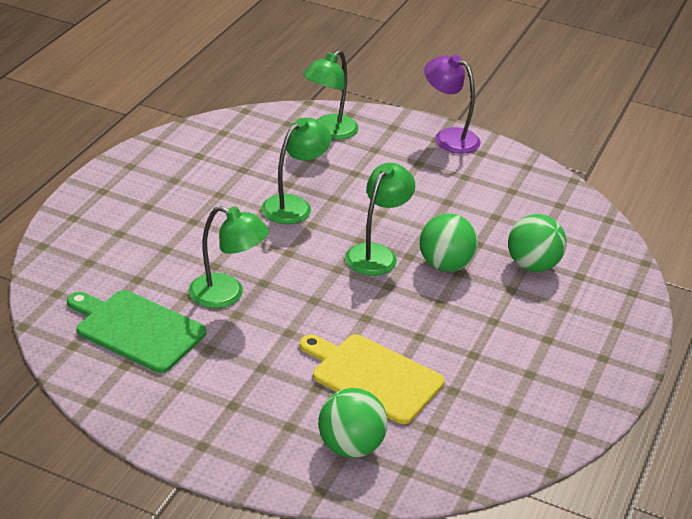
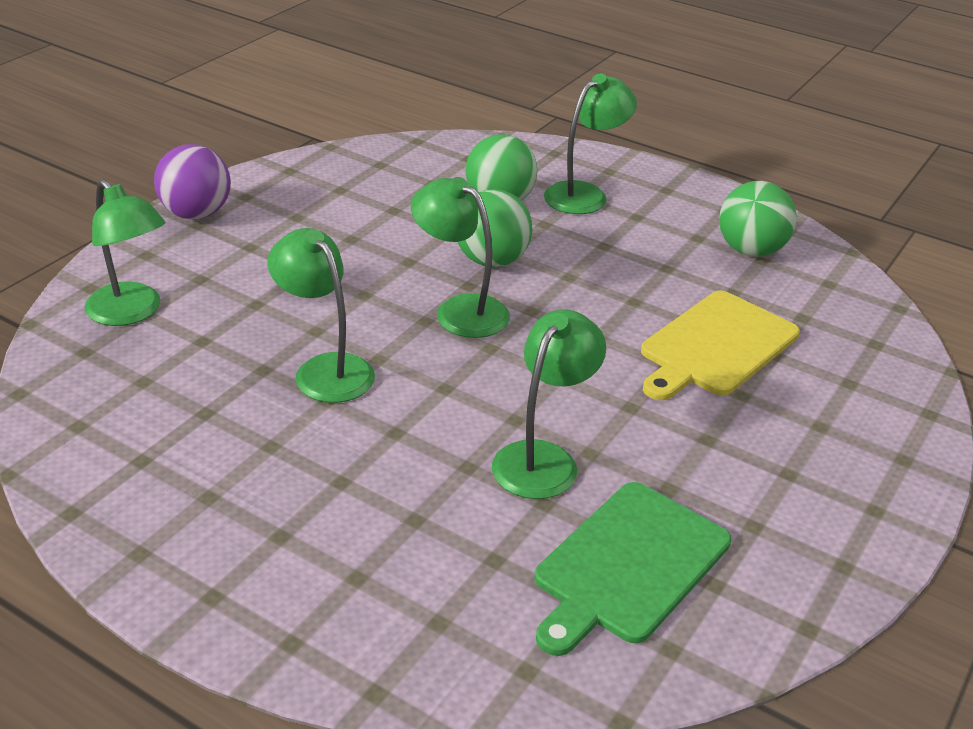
camera: 80 degrees left, 0 degrees up
green ball [318,388,388,458] -> green ball moved to [719,181,797,257]
purple lamp [424,55,481,154] -> purple ball [154,144,231,220]
none -> green lamp [544,73,637,214]

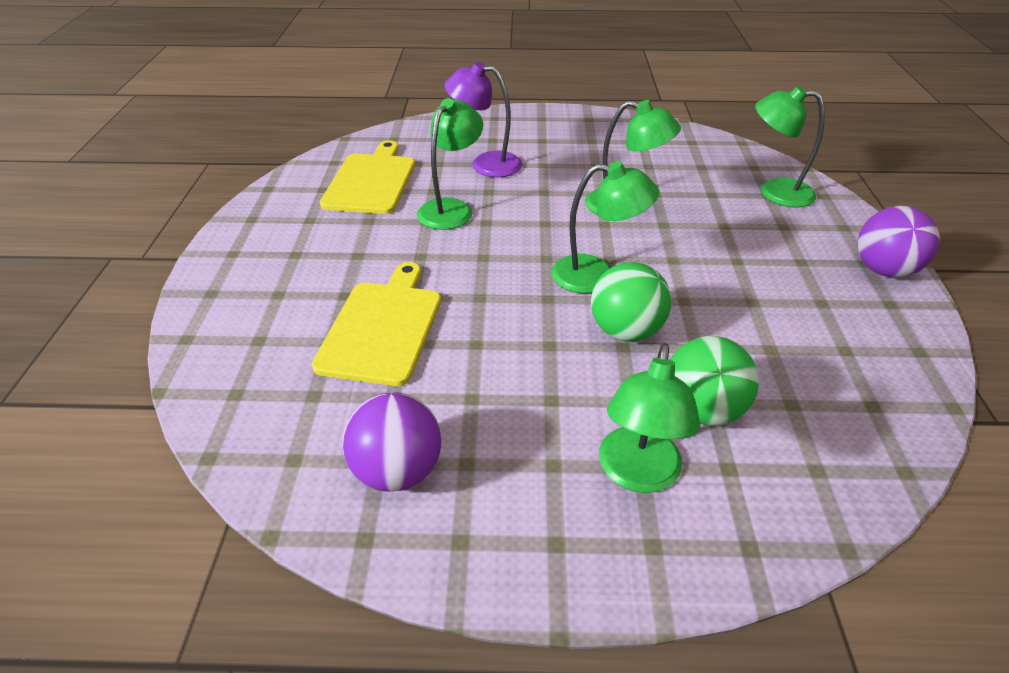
camera: 150 degrees right, 5 degrees up
green lamp [492,309,606,499] -> green lamp turned 150 degrees counterclockwise [417,98,483,230]
green cutting board [534,482,731,656] -> yellow cutting board [320,140,415,214]
green ball [719,181,797,257] -> purple ball [342,392,442,492]
none -> purple lamp [445,62,522,177]

